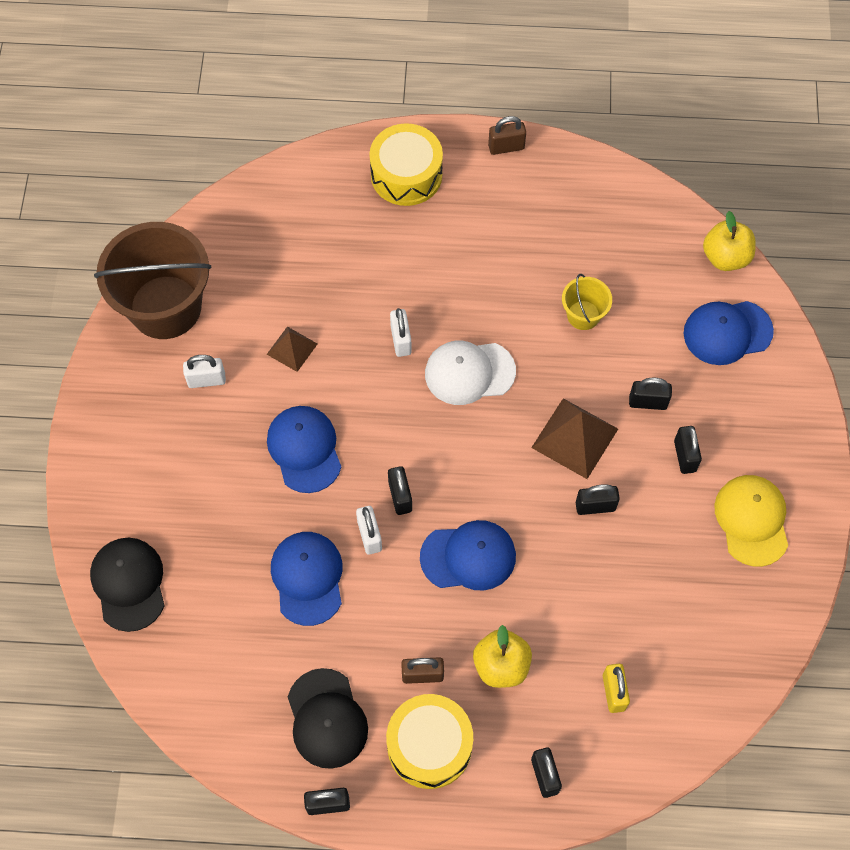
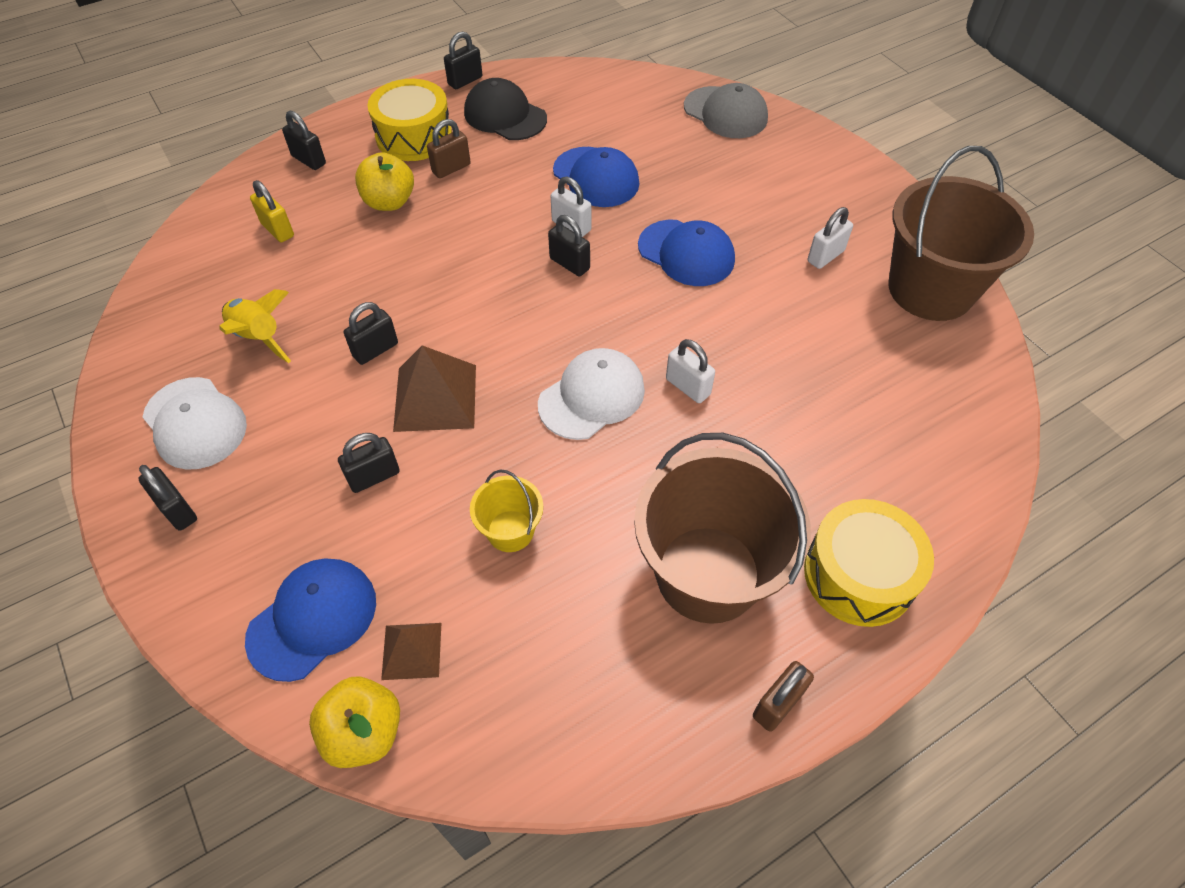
camera: 145 degrees right, 10 degrees down
black cap [90,538,165,632] -> grey cap [684,83,768,138]
brown pyramid [267,327,317,372] -> brown pyramid moved to [381,623,441,680]
blue cap [420,520,516,591] -> none
black padlock [674,426,702,474] -> black padlock moved to [138,465,197,531]
yellow cap [714,475,788,567] -> white cap [143,377,247,470]
none -> yellow rocket [219,289,291,363]
none -> brown bucket [634,433,811,624]

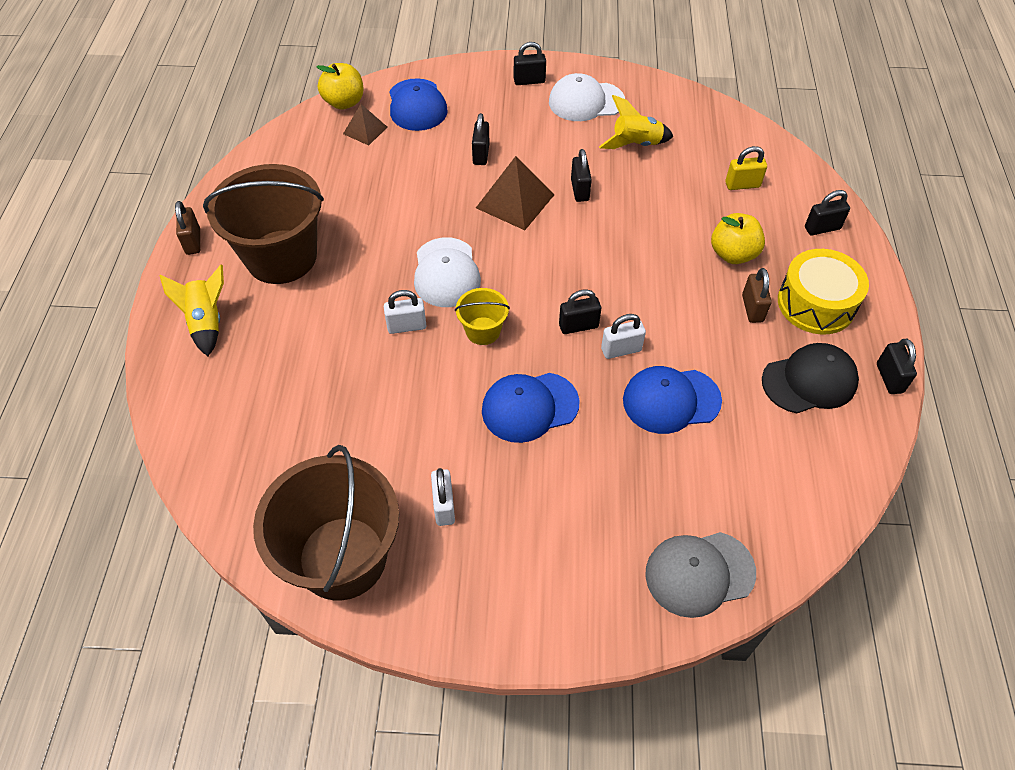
camera: 125 degrees right, 0 degrees up
yellow bucket [470,470,543,552] -> yellow bucket moved to [455,288,510,345]
yellow drum [804,499,934,627] -> yellow rocket [160,264,224,356]

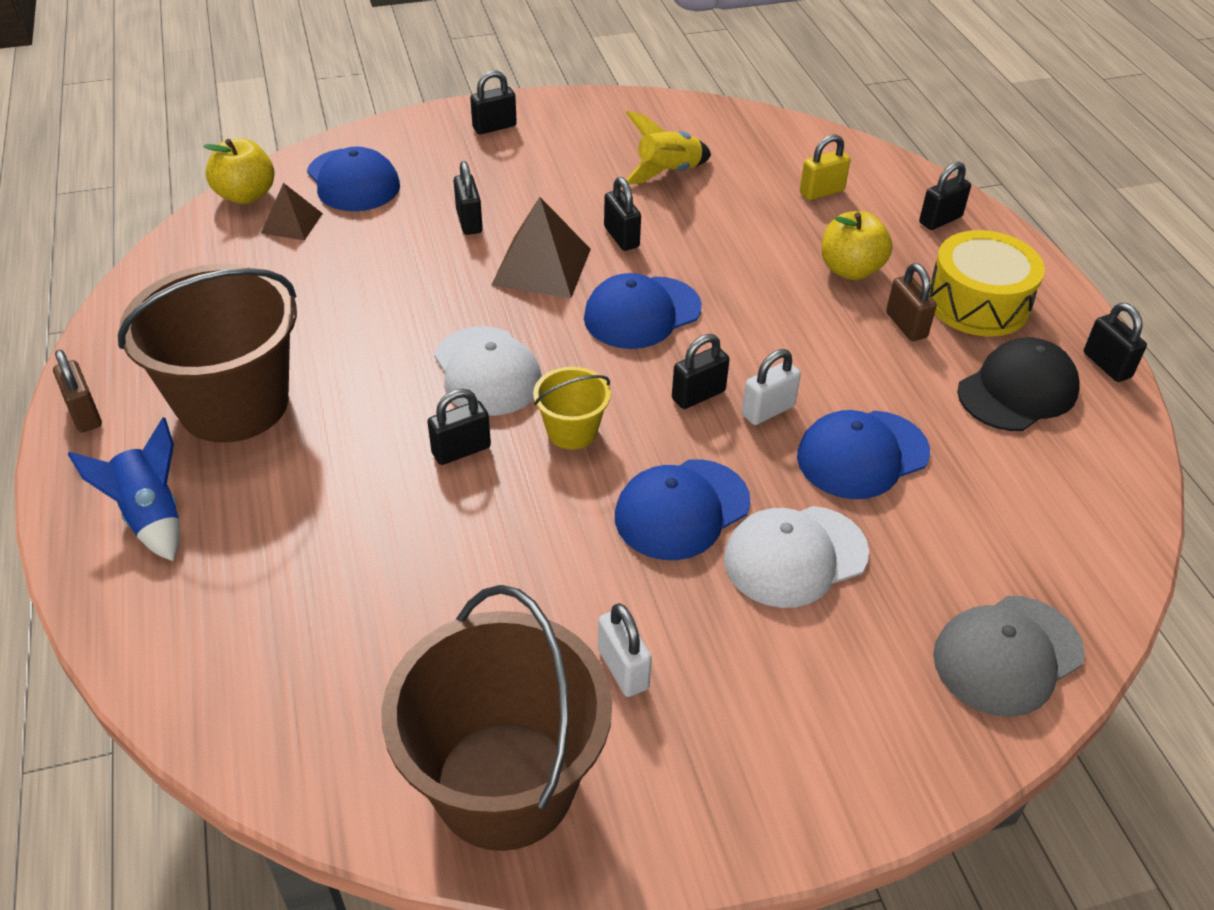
camera: 20 degrees left, 10 degrees down
yellow rocket [160,264,224,356] -> blue rocket [68,417,180,561]
white padlock [384,290,427,334] -> black padlock [427,389,491,465]
white cap [549,73,625,121] -> white cap moved to [724,506,869,608]
none -> blue cap [584,273,702,349]

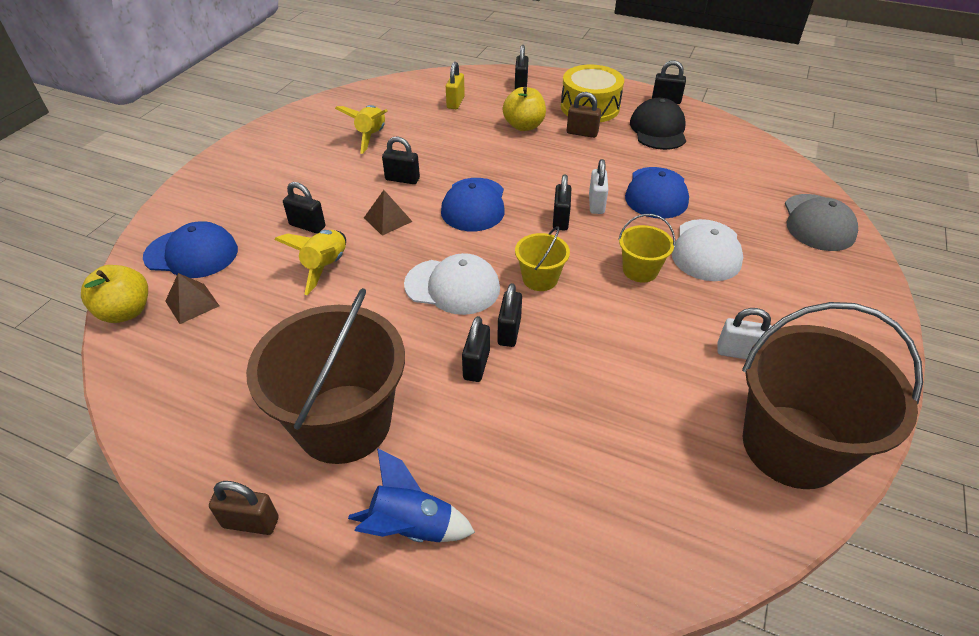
camera: 50 degrees left, 0 degrees up
black padlock [470,70,517,134] -> black padlock moved to [462,316,490,382]
brown pyramid [491,197,591,298] -> brown pyramid [364,190,413,236], size x0.59
blue cap [615,459,750,560] -> yellow bucket [618,214,675,283]
none -> yellow rocket [274,230,346,295]

